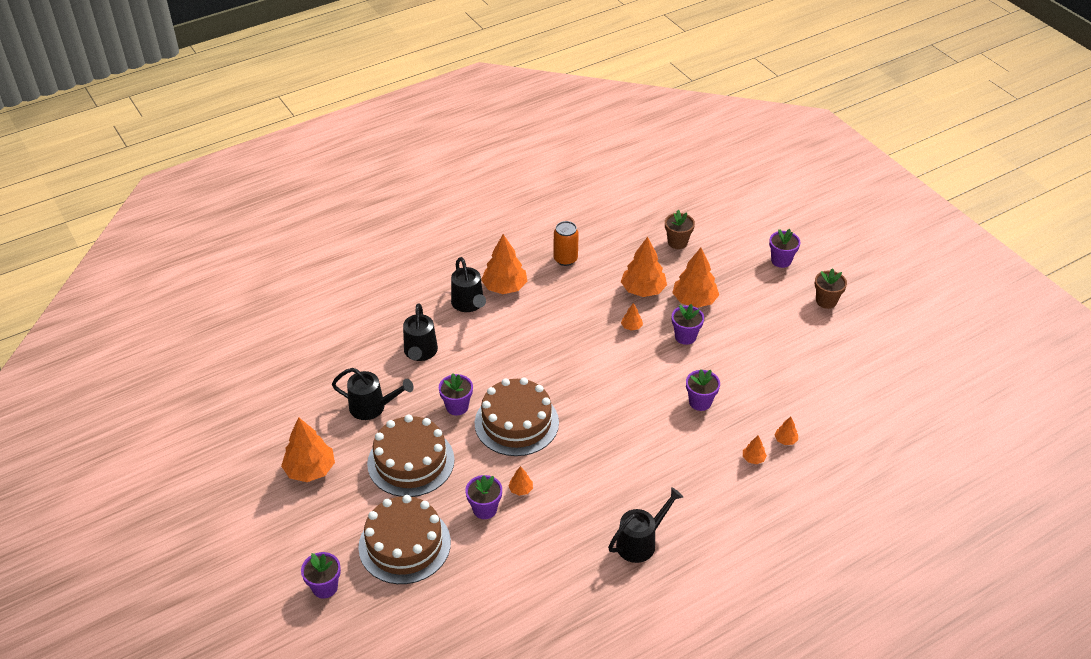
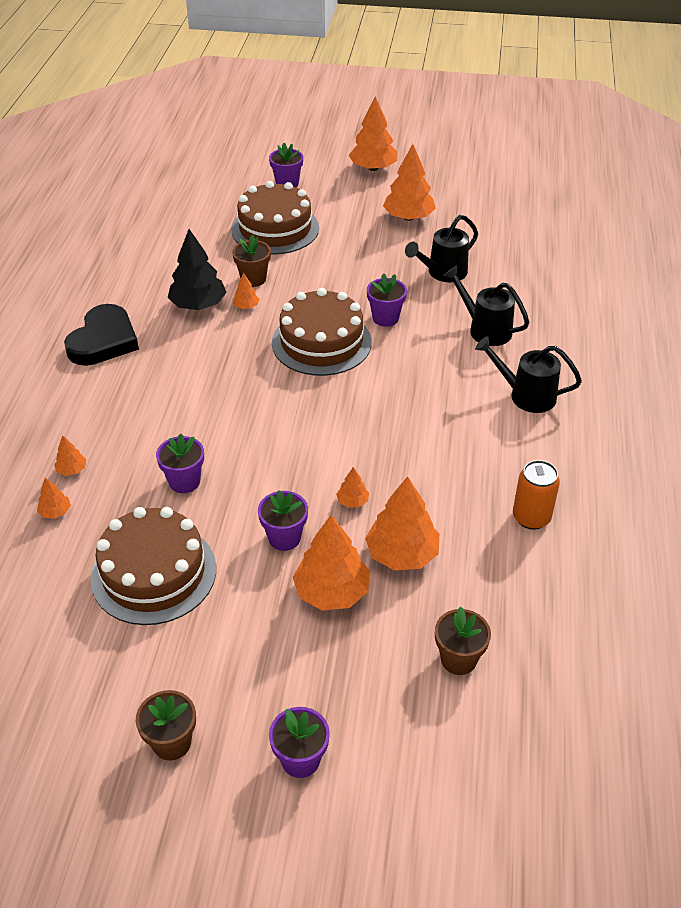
camera: 130 degrees right, 0 degrees up
brown cake [367,415,455,497] -> brown cake moved to [91,507,216,625]
purple flower pot [465,475,502,519] -> brown flower pot [232,235,271,287]
orange tree [481,234,527,294] -> orange tree moved to [349,97,398,171]
black watering can [608,487,683,563] -> black heart [64,304,139,366]
none -> black tree [168,229,227,310]

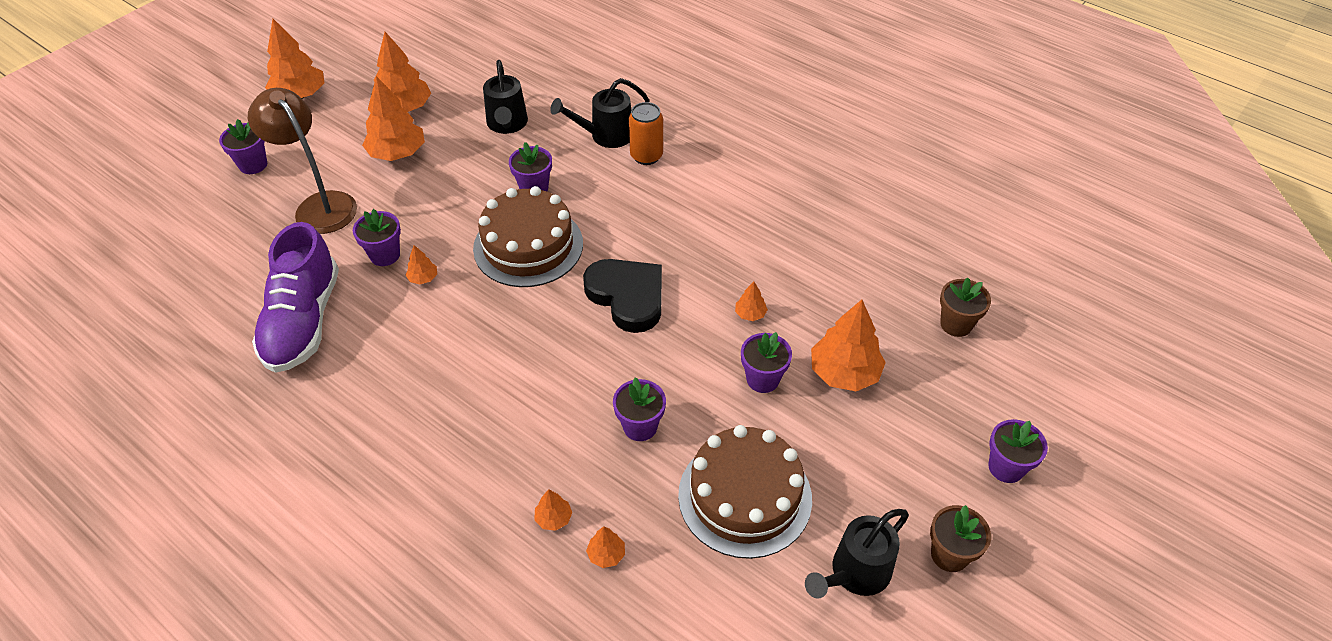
camera: 60 degrees left, 5 degrees up
black heart [64,304,139,366] -> black heart moved to [583,259,662,333]
black tree [168,229,227,310] -> none
brown cake [231,181,319,255] -> brown lamp [248,88,357,234]
brown flower pot [232,235,271,287] -> purple flower pot [353,209,401,266]
orange tree [365,476,439,570] -> orange tree moved to [362,76,425,161]
black watering can [475,336,582,413] -> black watering can moved to [805,509,909,599]
orange can [513,460,560,530] -> orange can moved to [629,102,663,165]
none -> purple shoe [252,222,339,373]

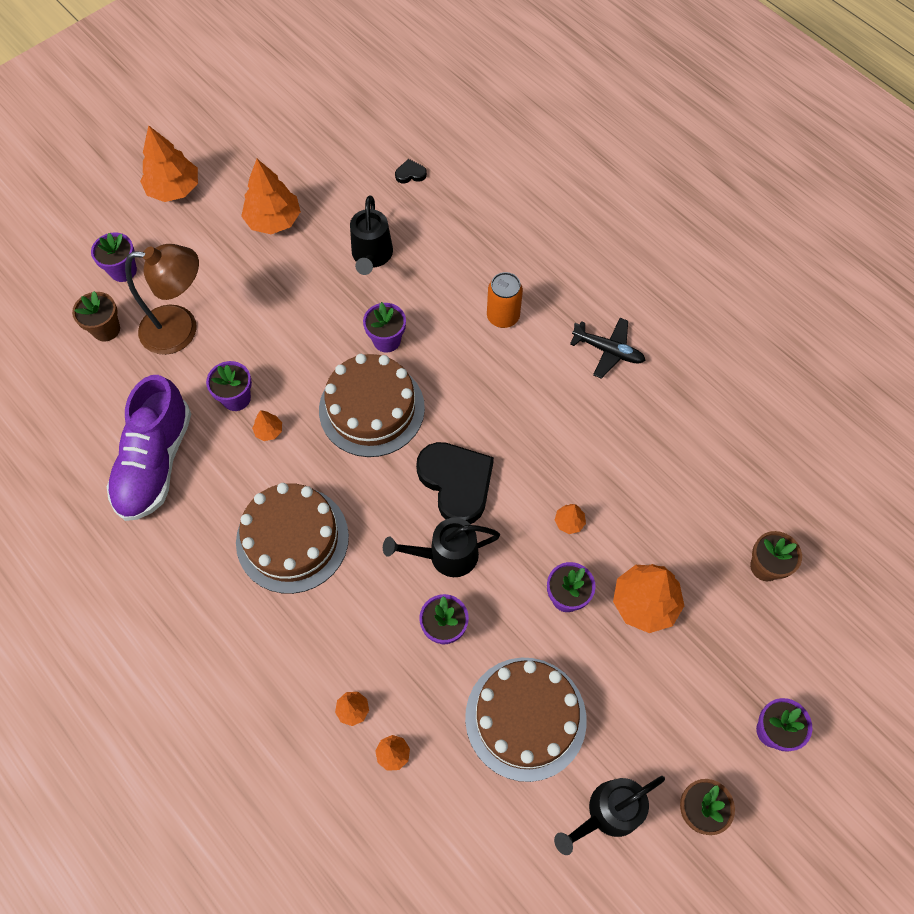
camera: 10 degrees right, 15 degrees up
brown lamp [248,88,357,234] -> brown lamp turned 120 degrees clockwise [125,244,199,355]
orange tree [362,76,425,161] -> none
black watering can [550,78,650,148] -> black watering can moved to [383,518,500,577]
none -> brown flower pot [72,291,120,341]
none -> brown cake [236,483,349,594]
none -> black heart [395,159,427,184]
none -> black plane [570,318,646,379]

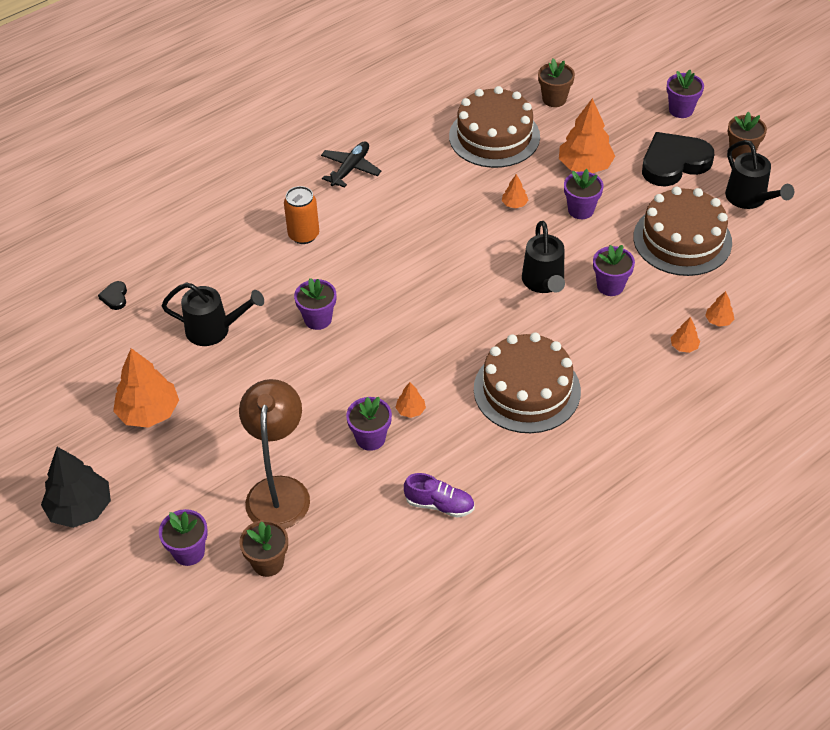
camera: 85 degrees left, 15 degrees down
purple shoe [107,375,191,521] -> purple shoe [404,473,475,518], size x0.49
orange tree [140,125,198,202] -> black tree [41,447,111,528]
brown cake [319,354,425,457] -> brown cake moved to [449,86,540,168]
black heart [416,442,494,524] -> black heart moved to [642,132,714,186]

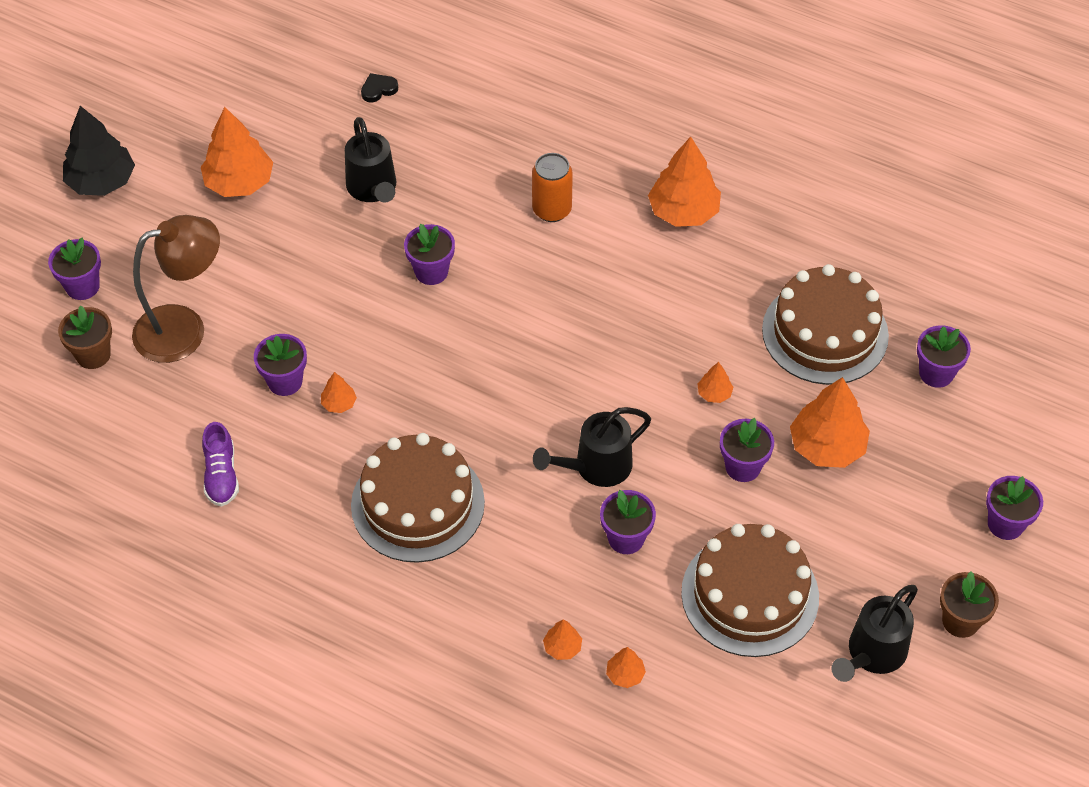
camera: 65 degrees right, 5 degrees up
black plane [321,141,382,188] -> orange tree [648,137,721,227]
brown flower pot [538,58,575,107] -> purple flower pot [917,325,971,388]
black heart [642,132,714,186] -> none

